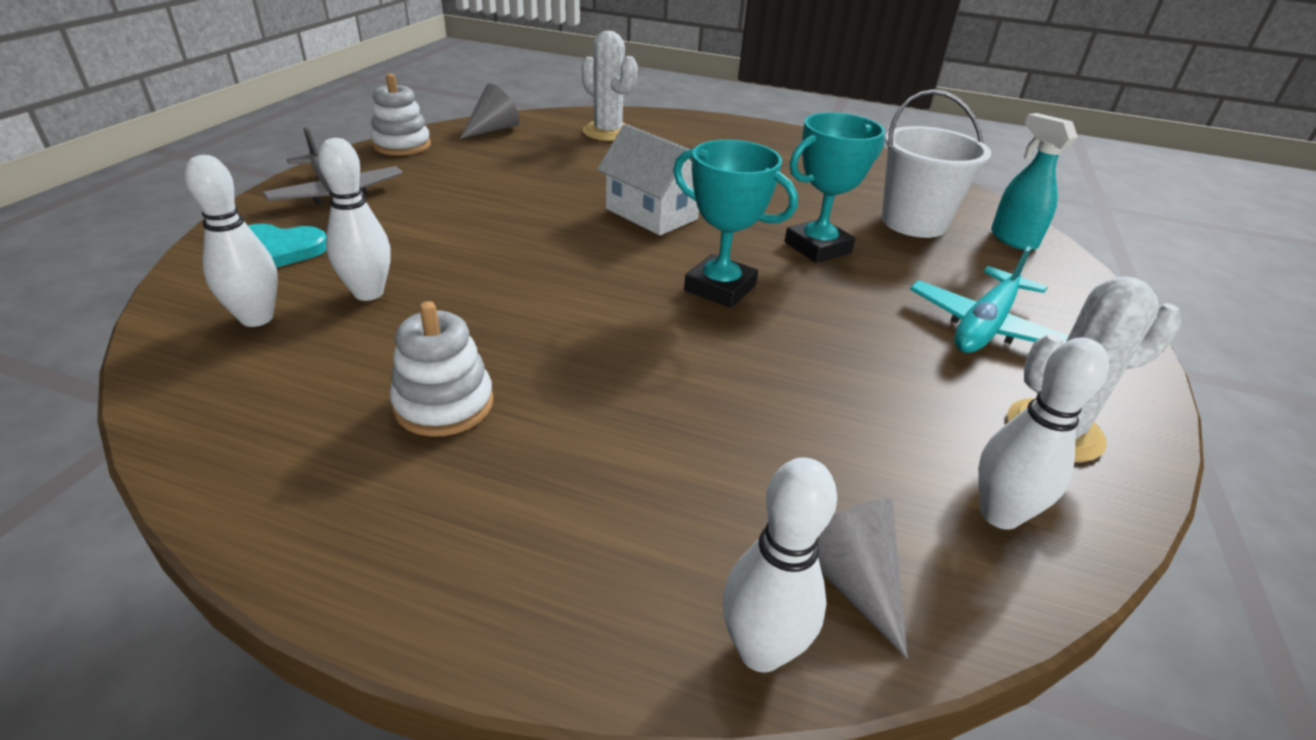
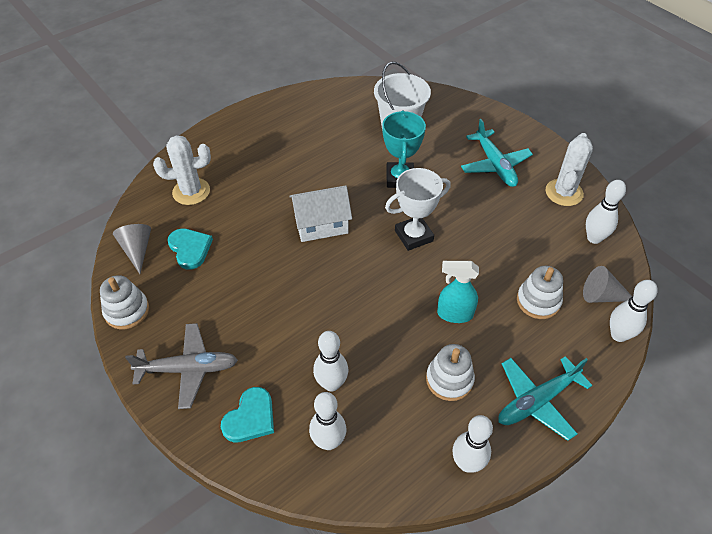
camera: 55 degrees left, 15 degrees up
turquoise trophy [673,140,798,308] -> white trophy [385,168,451,251]
turquoise spray bottle [991,113,1078,250] -> turquoise spray bottle moved to [437,261,479,323]
none -> turquoise heart [167,228,213,270]
none -> white bowling pin [452,415,493,473]
none -> turquoise plane [498,356,592,441]
none -> white stacking toy [517,266,563,319]

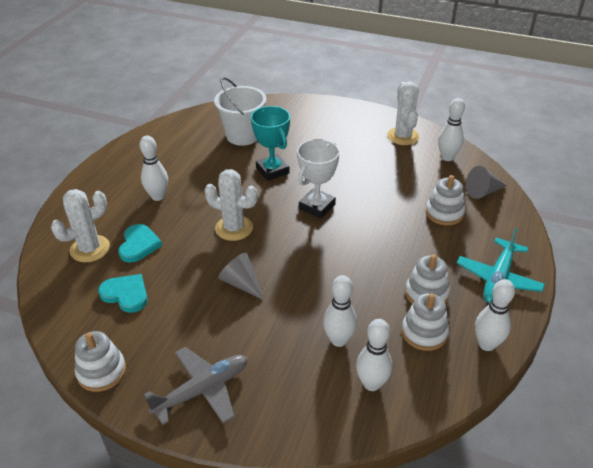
camera: 30 degrees left, 10 degrees down
grey cone [113,224,151,274] -> grey cone moved to [218,253,264,300]
turquoise heart [221,387,274,442] -> turquoise heart moved to [118,224,162,263]
white house [289,185,352,242] -> white cactus [204,169,258,241]
turquoise spray bottle [437,261,479,323] -> none
turquoise plane [461,119,533,187] -> none
white bowling pin [610,280,658,342] -> white bowling pin moved to [140,135,168,201]
none -> white stacking toy [401,293,449,351]

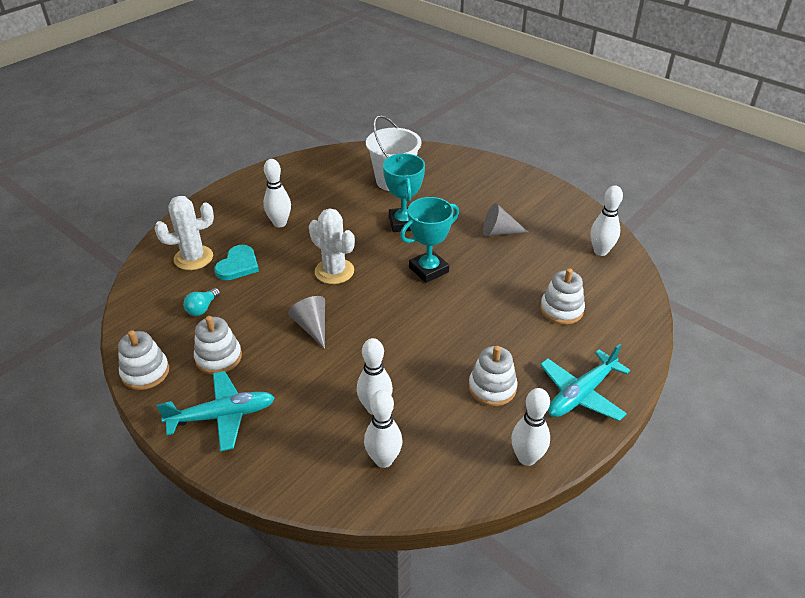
camera: 20 degrees right, 0 degrees up
turquoise heart [98,274,148,313] -> turquoise light bulb [183,288,220,316]
grey plane [144,347,248,425] -> turquoise plane [157,371,275,451]
white trophy [297,139,340,218] -> turquoise trophy [400,197,459,283]
white cactus [387,81,420,145] -> none
white stacking toy [401,293,449,351] -> white stacking toy moved to [194,316,242,374]
grey cone [466,166,507,199] -> grey cone moved to [483,203,528,236]

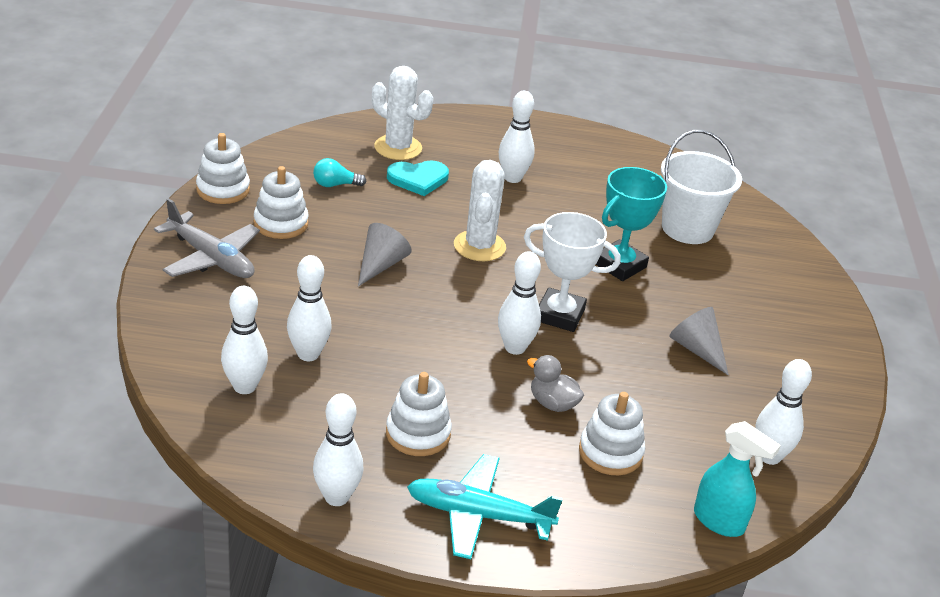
camera: 50 degrees right, 5 degrees down
turquoise plane [157,371,275,451] -> grey plane [154,198,260,278]
turquoise trophy [400,197,459,283] -> white trophy [524,212,621,332]
none -> white bowling pin [498,251,541,355]
none -> grey duck [527,355,584,412]
none -> turquoise spray bottle [694,421,781,537]

